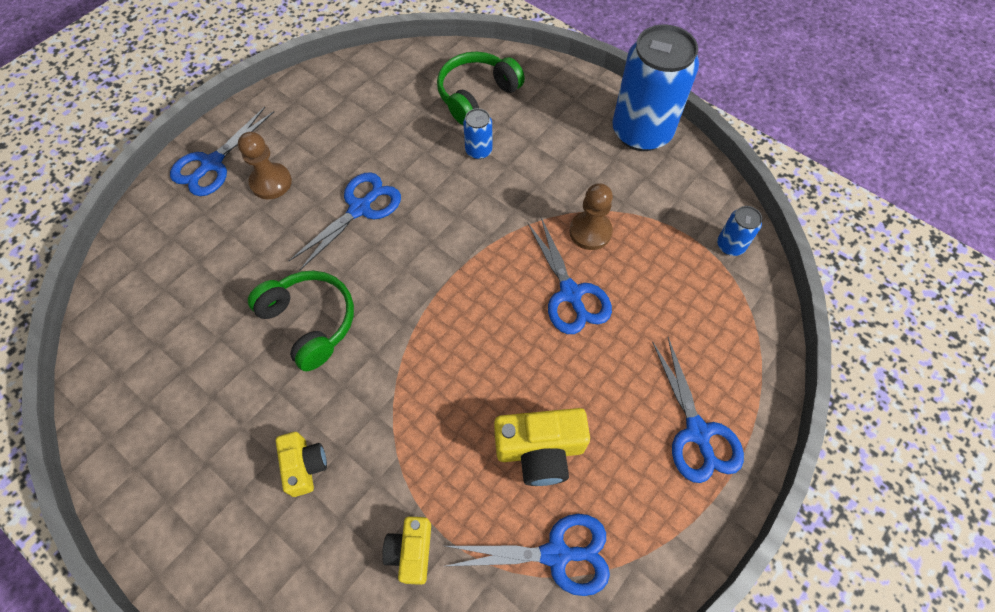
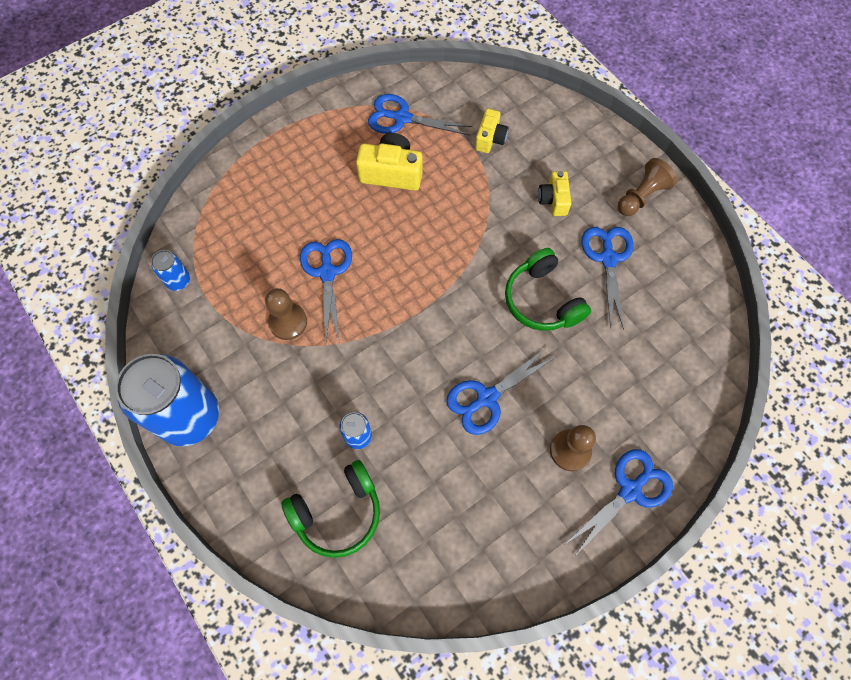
camera: 165 degrees left, 5 degrees up
blue scissors [652,337,744,483] -> blue scissors moved to [581,227,634,330]
none -> brown pawn [618,158,677,216]

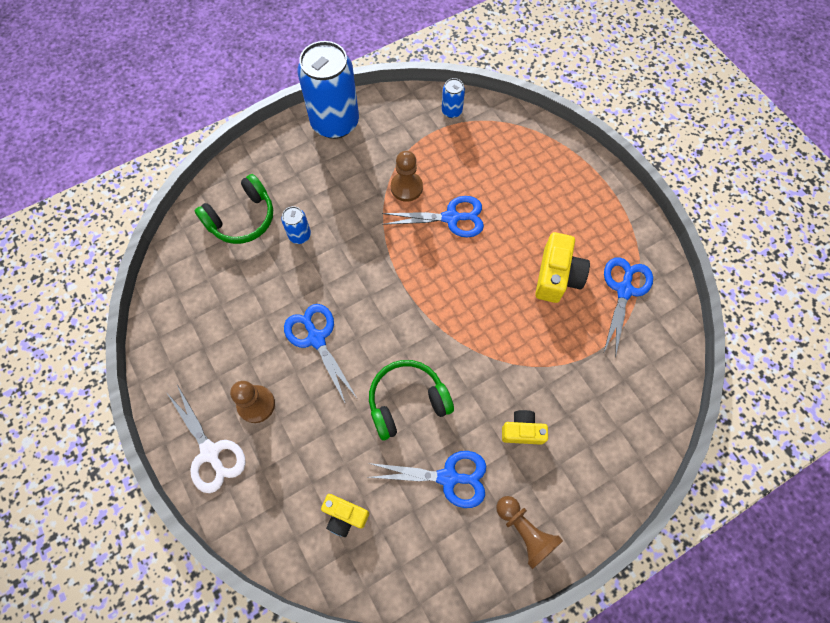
camera: 95 degrees right, 0 degrees up
green headphones [281,460,380,558] -> green headphones turned 105 degrees counterclockwise [195,174,273,244]
yellow camera [475,109,508,153] -> yellow camera moved to [321,494,369,537]
blue scissors [564,449,673,557] -> white scissors [166,385,246,493]

